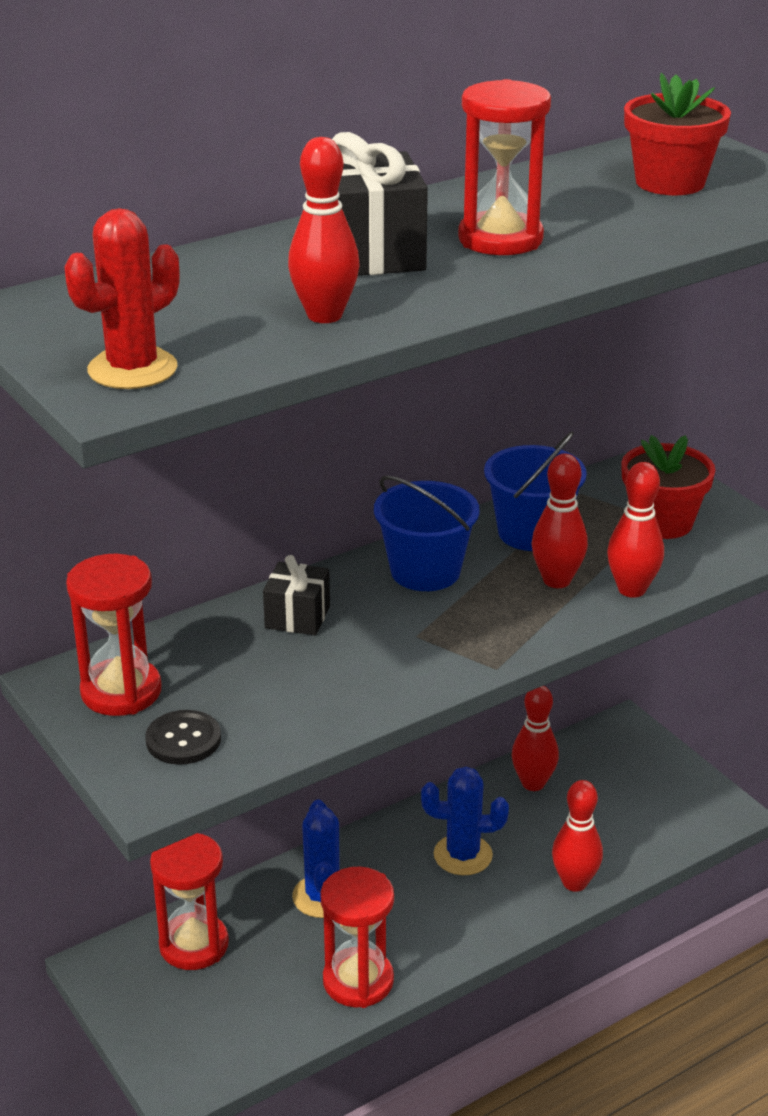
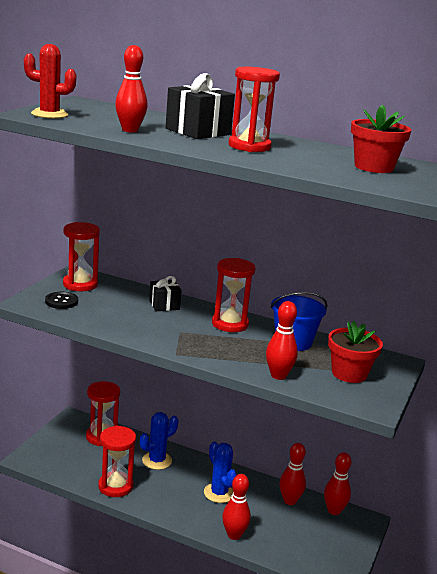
camera: 55 degrees right, 10 degrees down
blue bucket [374,476,479,591] -> red hourglass [212,258,256,332]
red bowling pin [531,454,588,588] -> red bowling pin moved to [324,452,352,515]

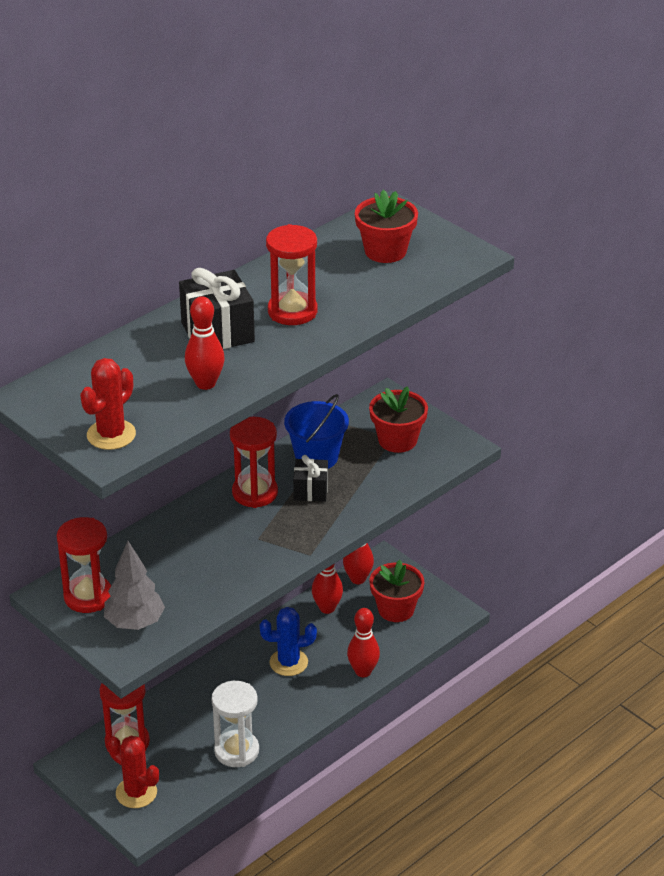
camera: 65 degrees left, 15 degrees up
black button [45,292,78,309] -> grey tree [104,541,165,630]
red hourglass [98,426,136,497] -> white hourglass [212,681,259,767]
blue cactus [140,412,178,470] -> none
black gift [149,276,182,311] -> black gift moved to [293,455,328,502]
red bowling pin [266,301,298,380] -> none
none -> red cactus [108,736,159,808]
none -> red flower pot [370,560,424,622]

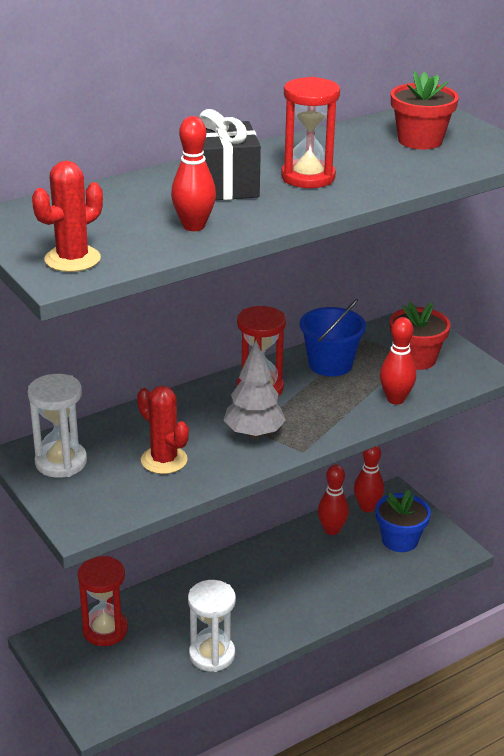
camera: 10 degrees right, 5 degrees down
red hourglass [57,517,111,613] -> white hourglass [28,374,87,478]
grey tree [104,541,165,630] -> grey tree moved to [224,340,286,438]
red cactus [108,736,159,808] -> red cactus moved to [137,386,189,474]
blue cactus [259,607,317,676] -> none
black gift [293,455,328,502] -> none
red bowling pin [347,608,380,677] -> red bowling pin moved to [380,317,416,404]
red flower pot [370,560,424,622] -> blue flower pot [376,490,431,552]

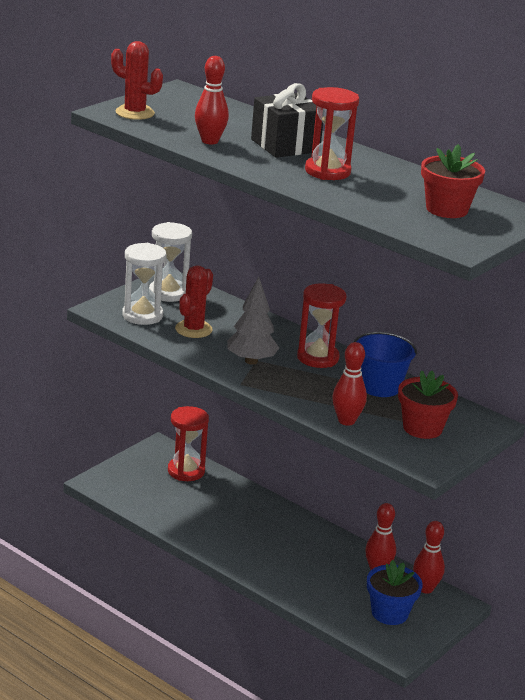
camera: 70 degrees right, 5 degrees down
white hourglass [188,580,236,672] -> white hourglass moved to [122,243,167,325]

